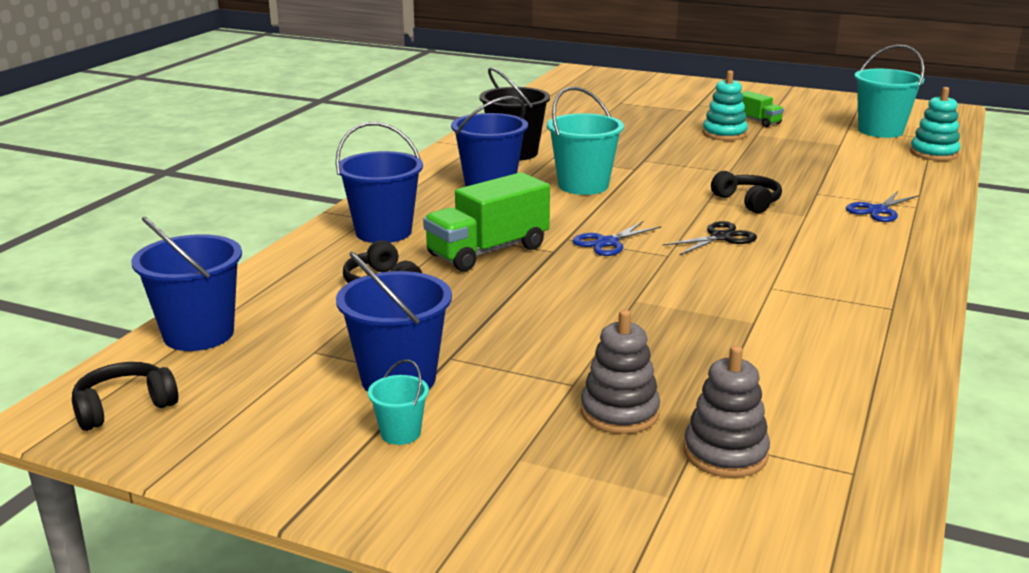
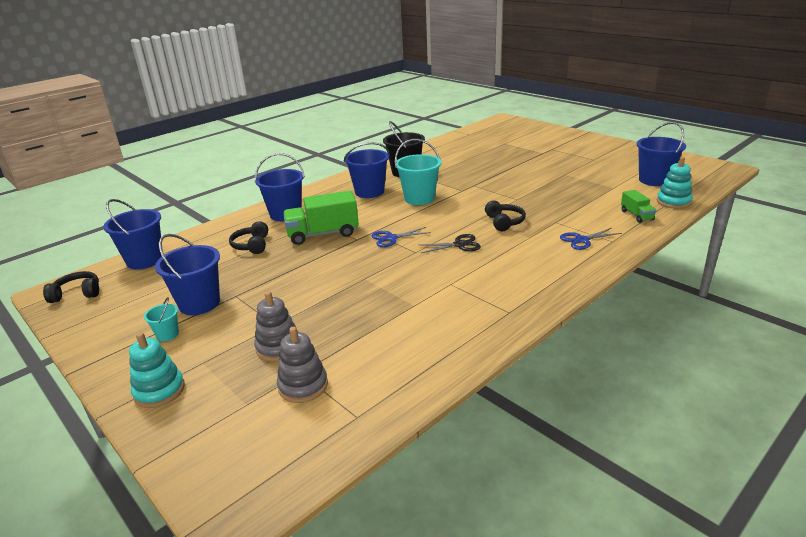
camera: 25 degrees right, 5 degrees up
turquoise stacking toy [703,70,748,141] -> turquoise stacking toy moved to [129,332,185,408]
green truck [741,91,784,127] -> green truck moved to [621,190,656,223]
turquoise bucket [854,45,925,138] -> blue bucket [636,122,686,186]

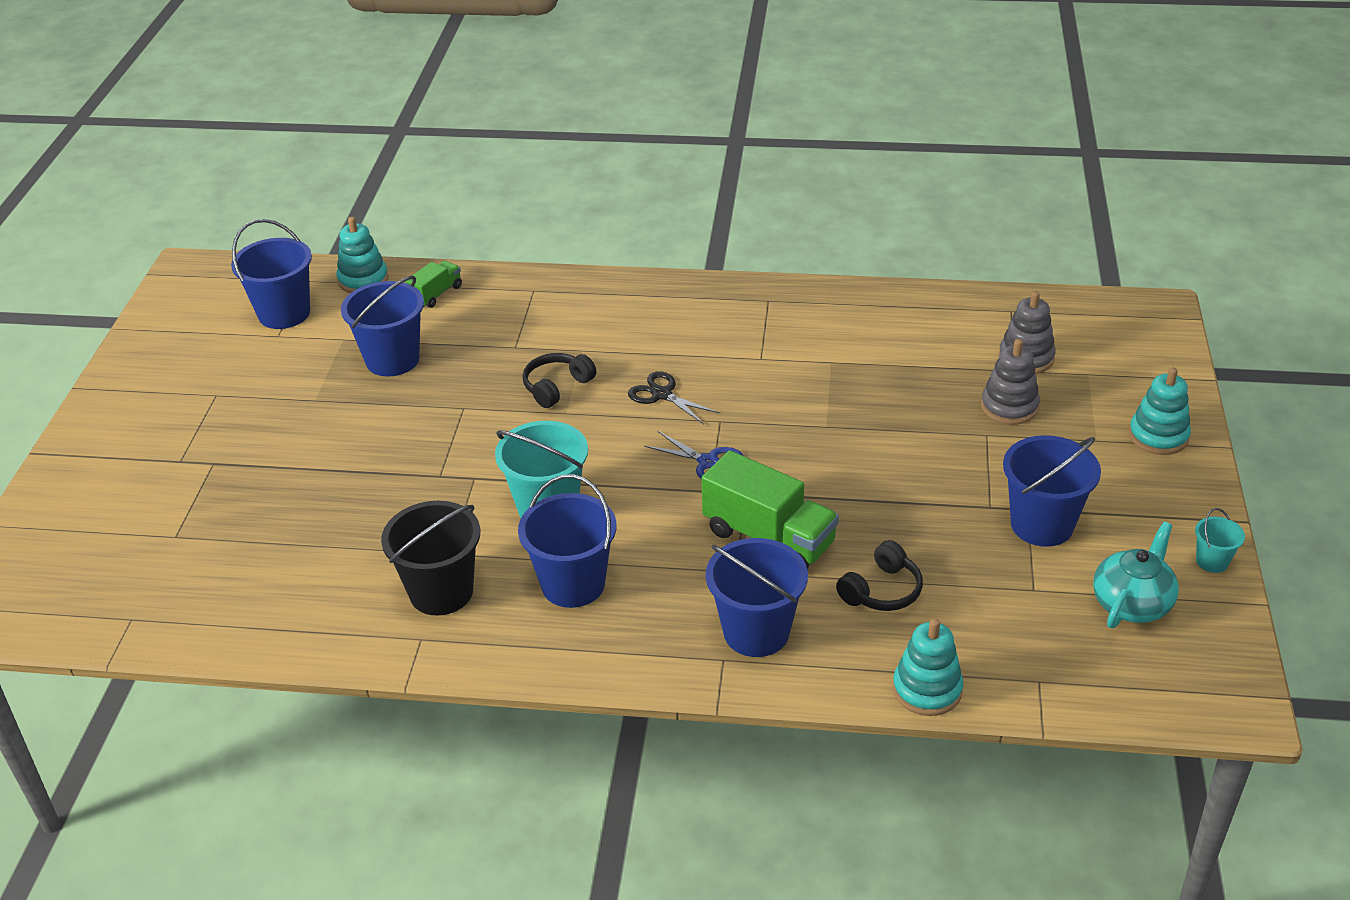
camera: 130 degrees left, 10 degrees up
black headphones [43,271,99,303] -> none
blue bucket [103,199,162,269] -> blue bucket moved to [341,276,424,376]
turquoise bucket [144,297,179,341] -> turquoise bucket moved to [1195,508,1245,573]
blue scissors [560,228,622,250] -> none
none -> turquoise stacking toy [893,618,963,716]
none -> turquoise teapot [1093,522,1179,628]

